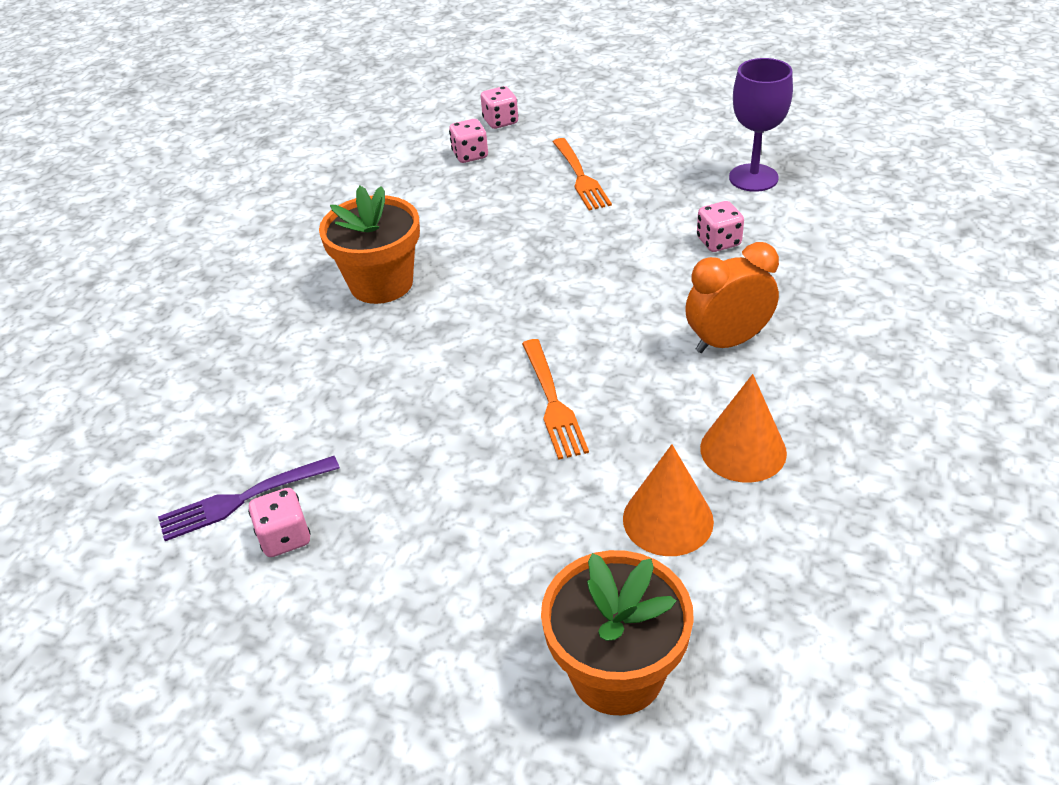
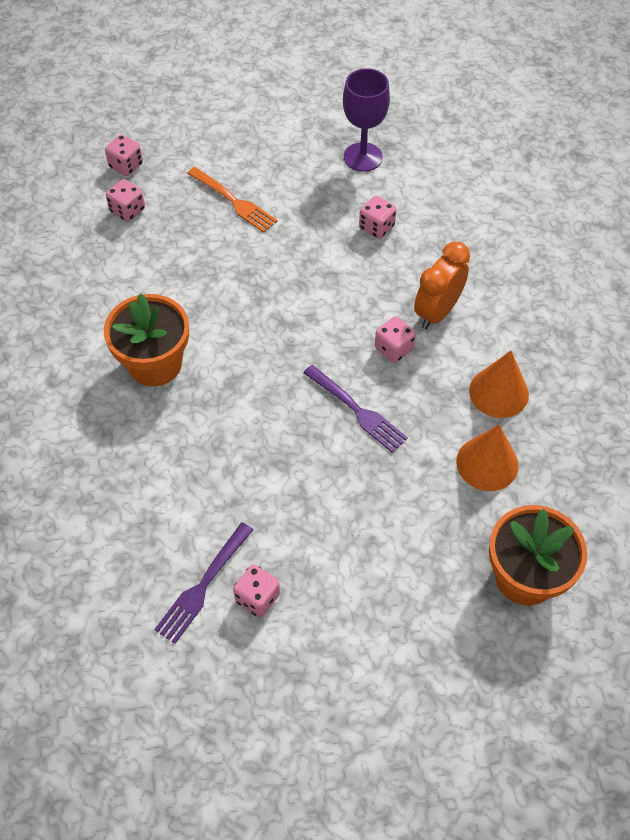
camera: 35 degrees left, 15 degrees up
orange fork [522,339,589,460] -> purple fork [303,365,408,453]
none -> pink dice [375,316,416,363]

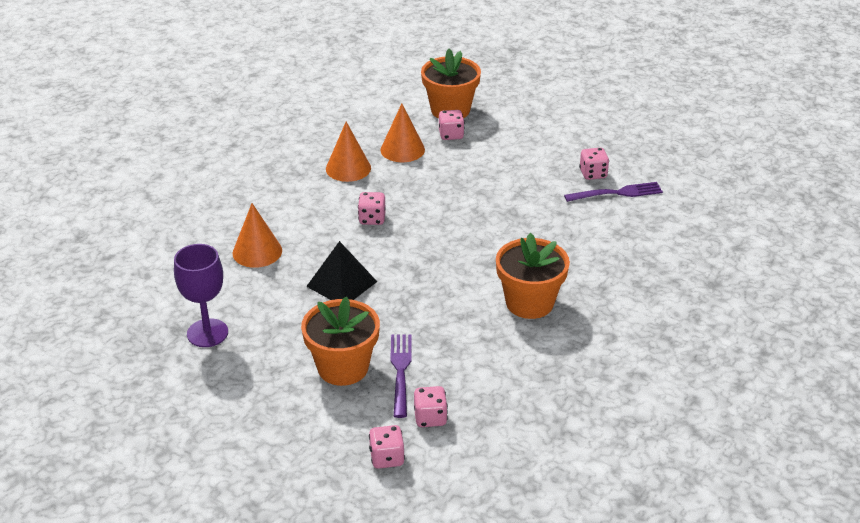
camera: 135 degrees left, 20 degrees down
orange fork [187,167,278,233] -> orange flower pot [301,296,380,386]
purple fork [303,365,408,453] -> purple fork moved to [390,334,412,418]
pink dice [359,196,396,239] -> pink dice moved to [439,110,465,140]
orange clock [414,241,470,329] -> none
none -> orange cone [232,203,282,268]
none -> black pyramid [306,241,377,300]

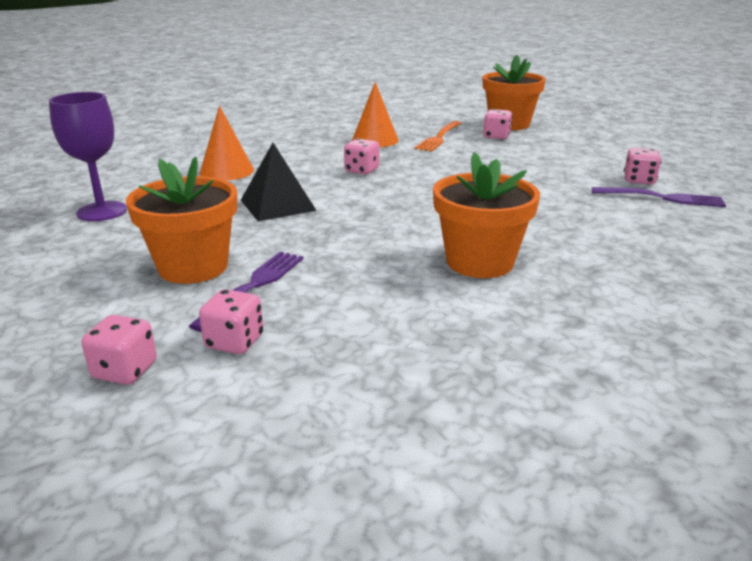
camera: 25 degrees right, 10 degrees down
orange cone [380,104,425,162] -> orange fork [415,121,462,152]

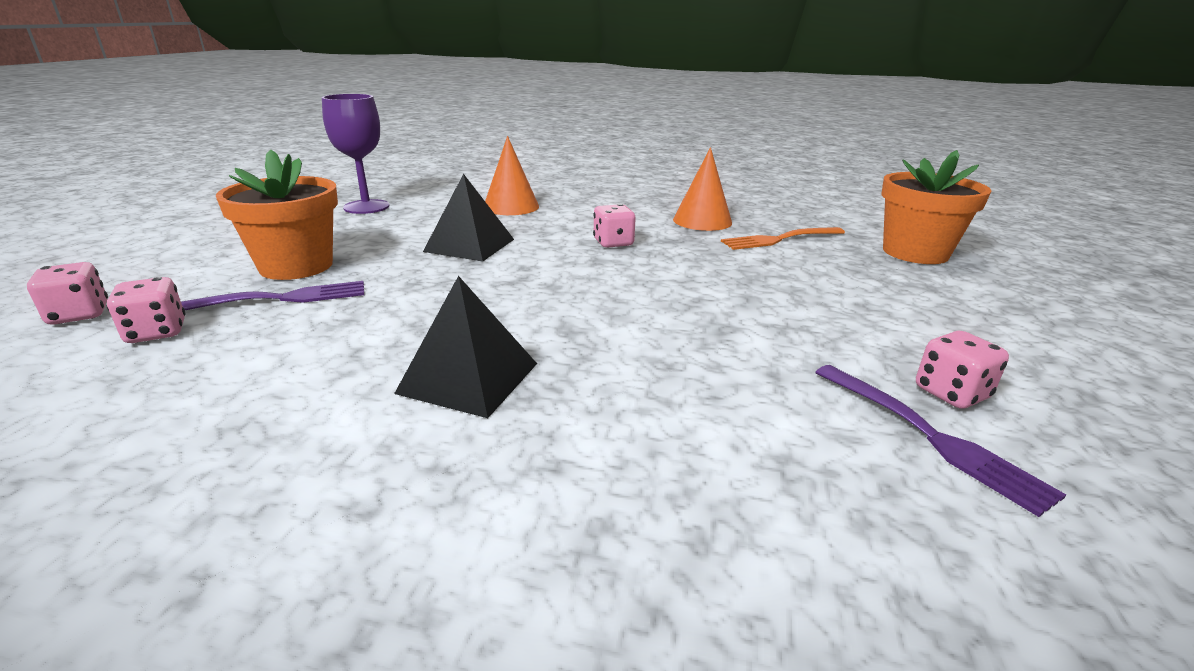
camera: 45 degrees right, 0 degrees up
orange flower pot [433,152,540,278] -> black pyramid [394,276,537,418]
pink dice [483,109,512,140] -> none

